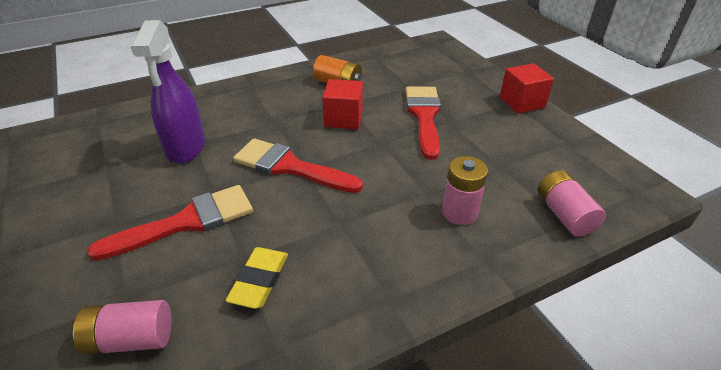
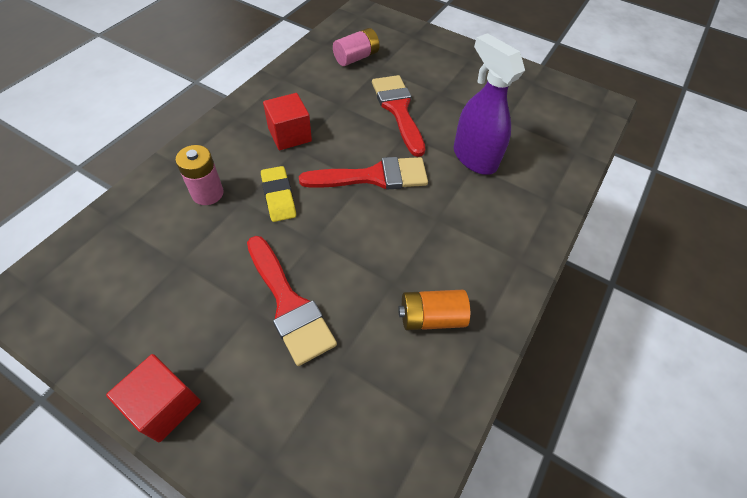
camera: 145 degrees right, 15 degrees up
red brush [87,185,253,261] -> red brush turned 135 degrees clockwise [372,75,425,157]
yellow eraser [225,247,288,309] -> yellow eraser moved to [261,166,296,222]
red cube [322,79,363,129] -> red cube moved to [263,93,312,150]
pink battery [538,170,606,237] -> none

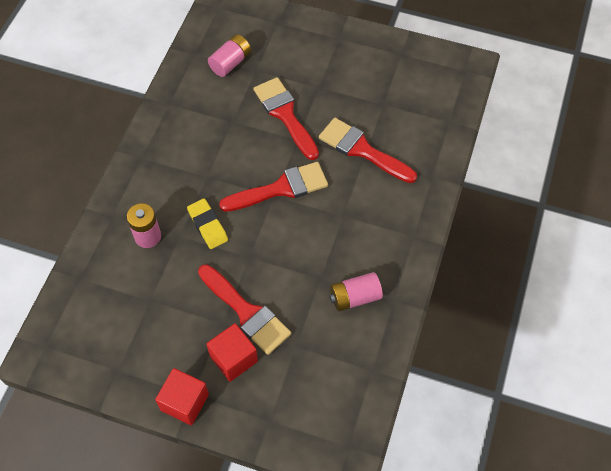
camera: 10 degrees left, 5 degrees up
red cube [263,93,312,150] -> red cube moved to [206,323,258,382]
orange battery [398,290,470,330] -> pink battery [330,272,383,311]
purple spray bottle [454,33,525,175] -> red brush [319,118,417,183]

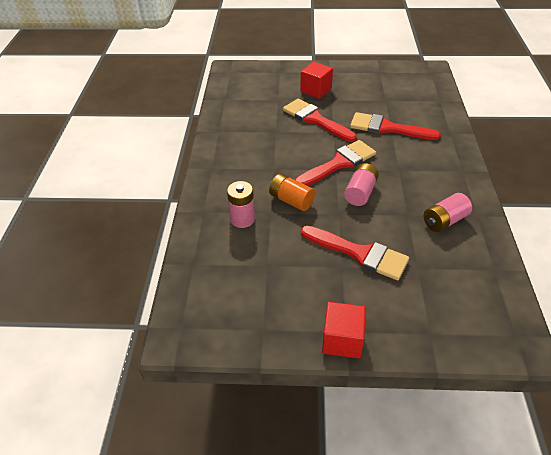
camera: 15 degrees left, 15 degrees down
yellow eraser [187,199,228,249] -> orange battery [269,174,315,211]
red cube [206,323,258,382] -> red cube moved to [300,62,333,99]
pink battery [208,34,251,77] -> pink battery moved to [344,163,379,206]

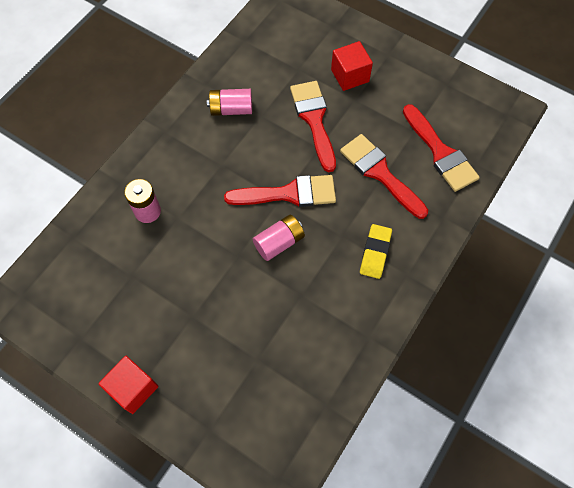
camera: 30 degrees right, 20 degrees up
orange battery [269,174,315,211] -> none
red brush [301,226,409,280] -> red brush moved to [403,104,480,192]
pink battery [424,193,472,232] -> pink battery moved to [207,89,252,116]
none -> yellow eraser [360,224,392,279]

